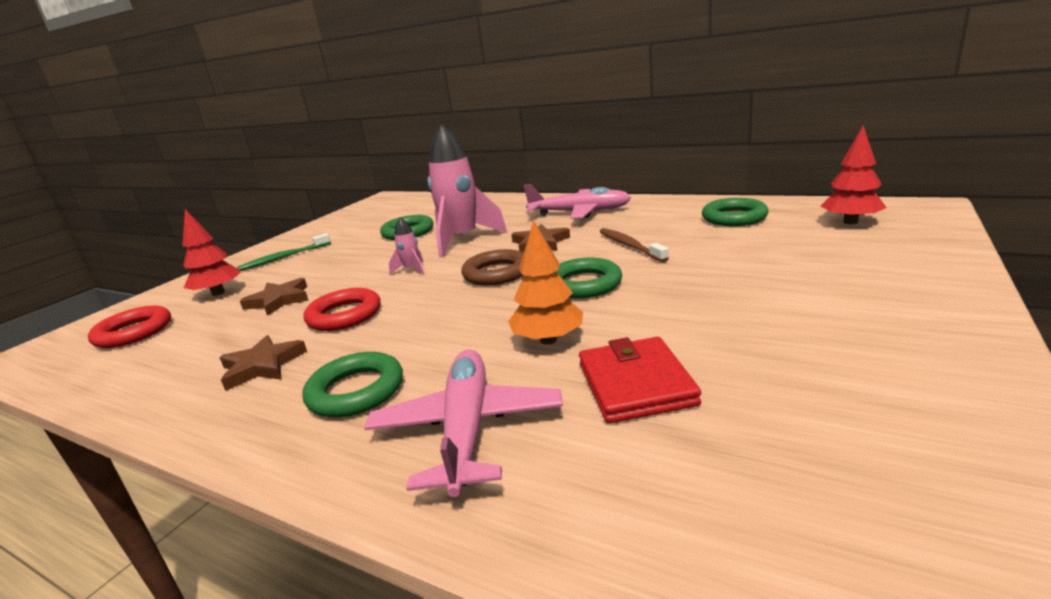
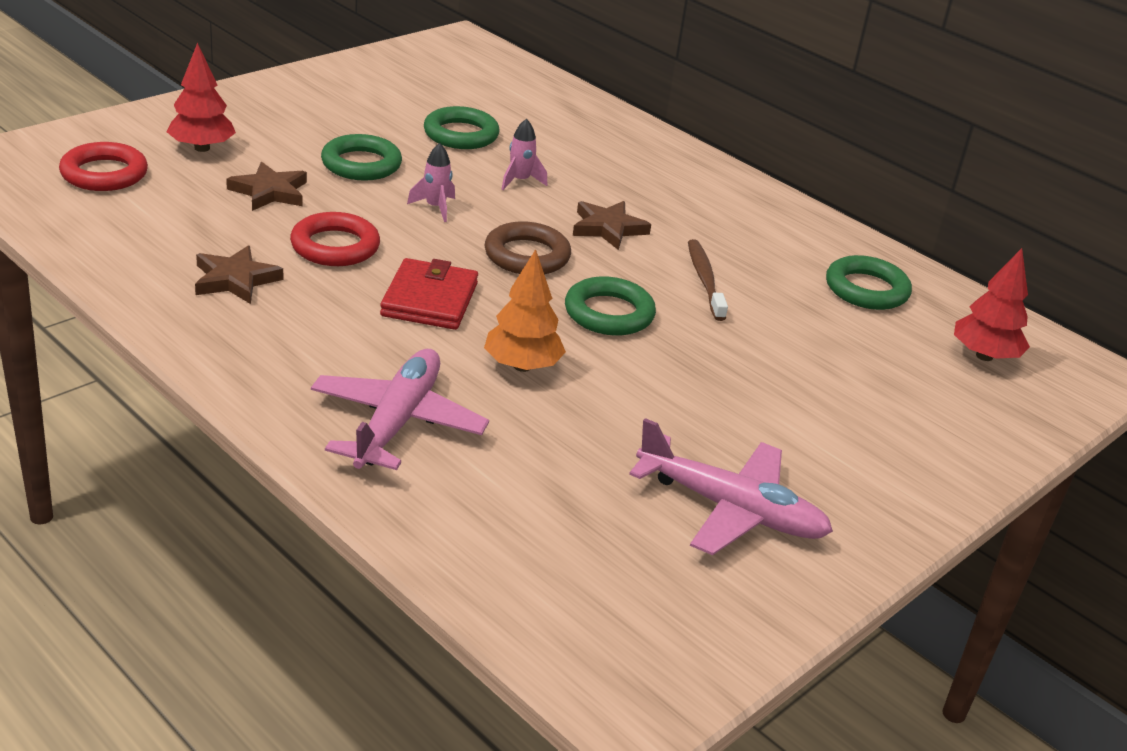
camera: 10 degrees right, 10 degrees up
green toothbrush [237,233,331,271] -> none
green ring [302,352,403,417] -> green ring moved to [321,134,402,181]
pink rocket [427,124,507,258] -> pink rocket [502,119,547,190], size x0.44
pink plane [524,184,631,219] -> pink plane moved to [629,418,833,555]
red wallet [579,337,701,423] -> red wallet moved to [380,258,478,330]

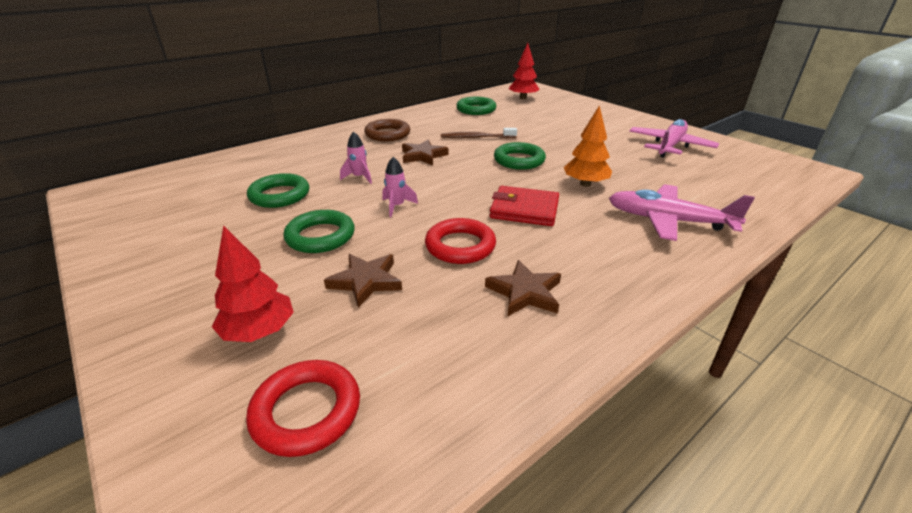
camera: 80 degrees left, 0 degrees up
brown ring [485,222,571,275] -> brown ring moved to [364,119,410,141]

